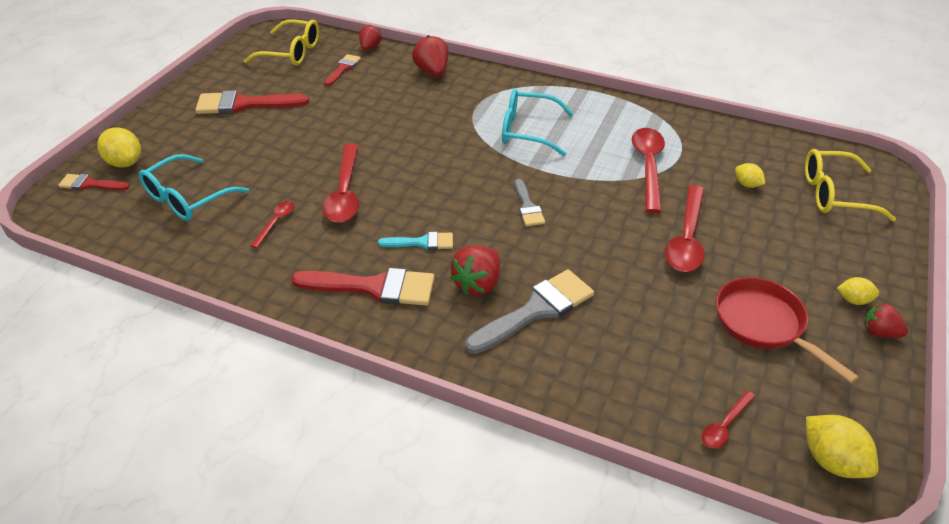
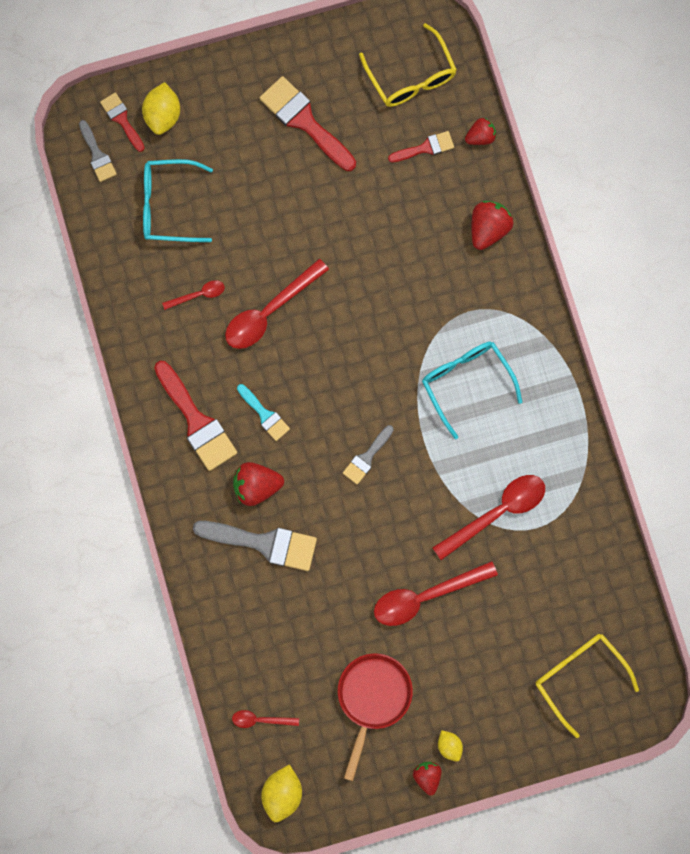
camera: 50 degrees right, 35 degrees up
yellow lemon [735,163,765,188] -> none
none -> grey brush [79,120,117,182]

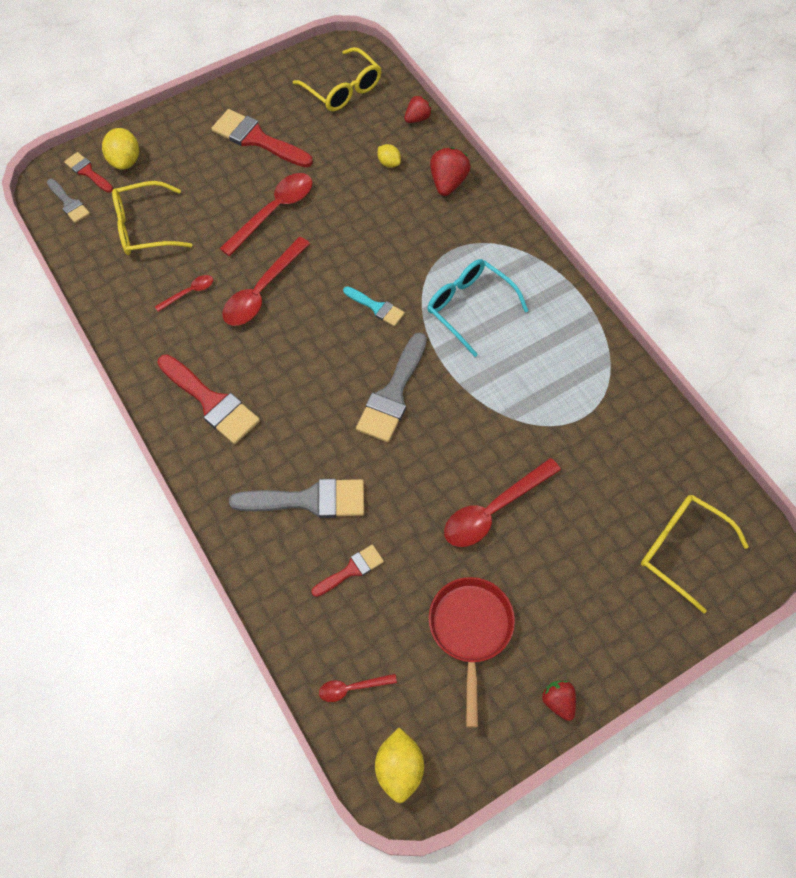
camera: 15 degrees left, 15 degrees down
turquoise glasses [143,159,213,242] -> yellow glasses [112,181,192,255]
red strawberry [233,462,284,506] -> none
turquoise brush [237,384,290,441] -> turquoise brush moved to [343,286,405,326]
grey brush [343,425,394,485] -> grey brush [356,332,427,442], size x1.79
red brush [388,131,454,163] -> red brush moved to [311,545,384,597]
red spoon [433,475,545,560] -> red spoon moved to [219,173,313,256]
yellow lemon [438,730,463,762] -> yellow lemon moved to [378,144,401,168]

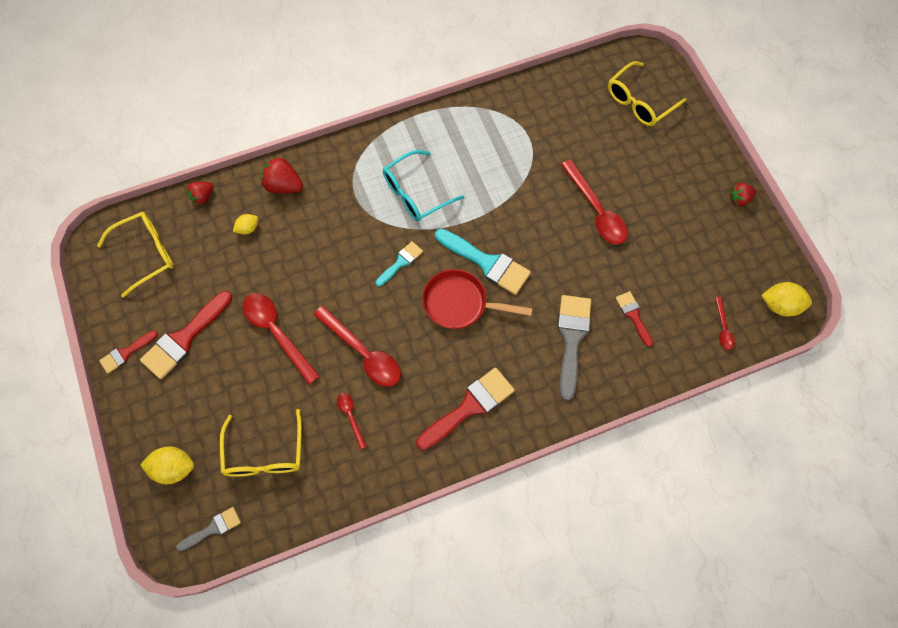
camera: 80 degrees left, 5 degrees up
red brush [64,152,113,193] -> red brush moved to [99,330,158,374]
grey brush [356,332,427,442] -> turquoise brush [435,228,531,295]
red strawberry [404,95,432,123] -> red strawberry turned 105 degrees counterclockwise [187,182,214,205]
red pan [429,577,515,728] -> red pan moved to [422,269,533,329]

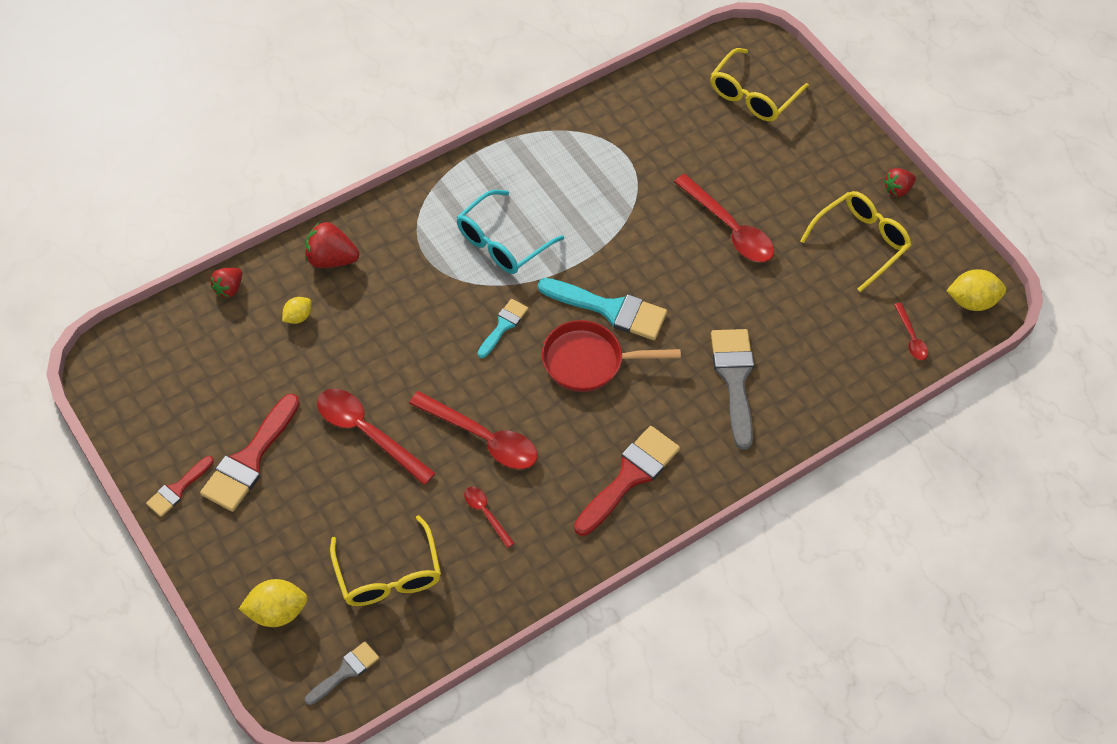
camera: 15 degrees left, 10 degrees down
yellow glasses [97,212,174,298] -> yellow glasses moved to [800,191,911,292]
red brush [616,291,653,347] -> none

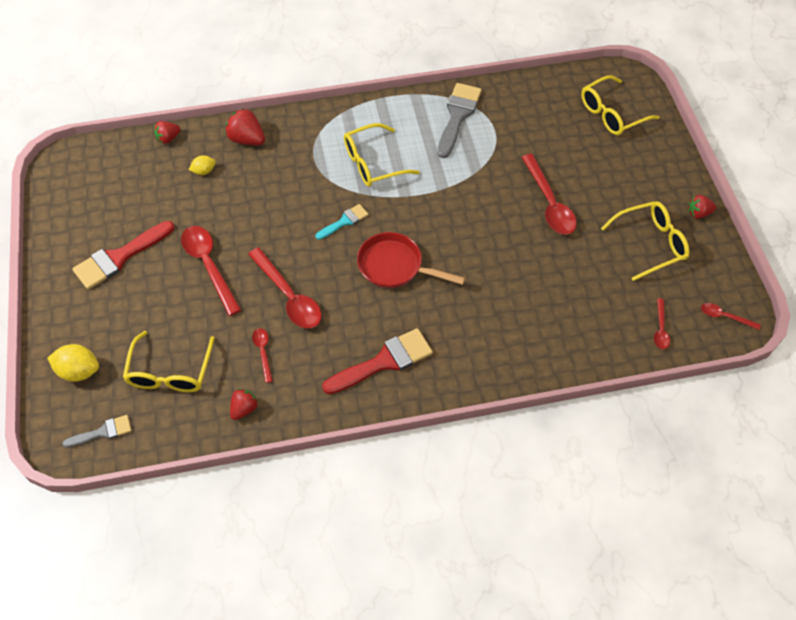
camera: 25 degrees right, 0 degrees up
red brush [146,456,214,517] -> none
turquoise glasses [457,190,564,274] -> yellow glasses [344,123,420,187]
turquoise brush [538,278,667,340] -> none
grey brush [711,329,754,450] -> grey brush moved to [437,83,482,158]
yellow lemon [947,269,1006,311] -> red spoon [701,303,760,330]
none -> red strawberry [230,389,258,420]

